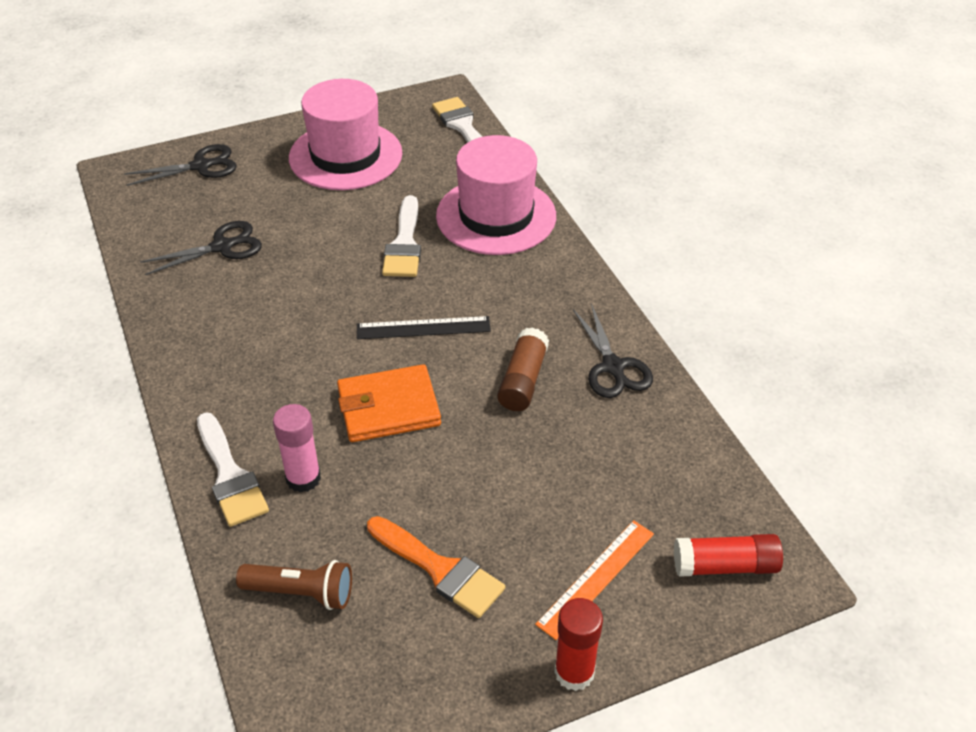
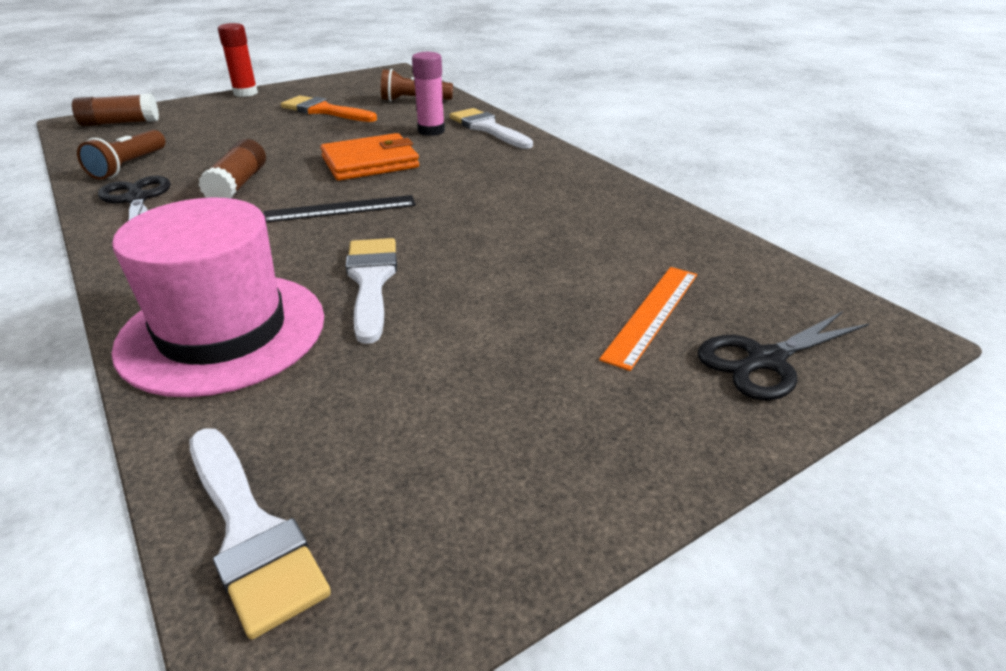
camera: 170 degrees right, 10 degrees down
black scissors [140,221,262,275] -> none
pink hat [289,79,402,190] -> none
orange ruler [535,520,654,640] -> orange ruler moved to [599,267,697,371]
red glue stick [674,534,783,577] -> brown glue stick [72,94,159,126]
none -> brown flashlight [77,130,166,180]

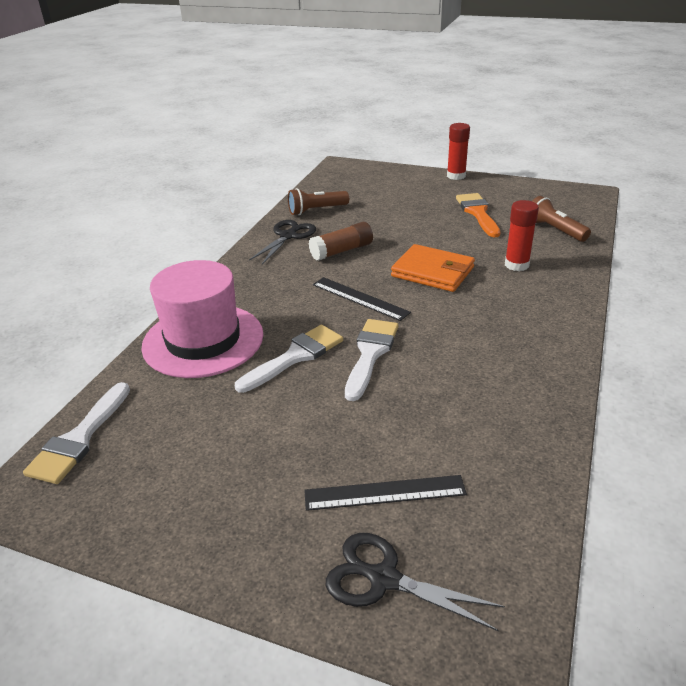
camera: 55 degrees right, 0 degrees up
brown glue stick [72,94,159,126] -> none
pink glue stick [412,52,445,136] -> red glue stick [505,200,539,271]
white brush [450,108,533,149] -> white brush moved to [345,319,398,401]
orange ruler [599,267,697,371] -> black ruler [304,475,467,511]

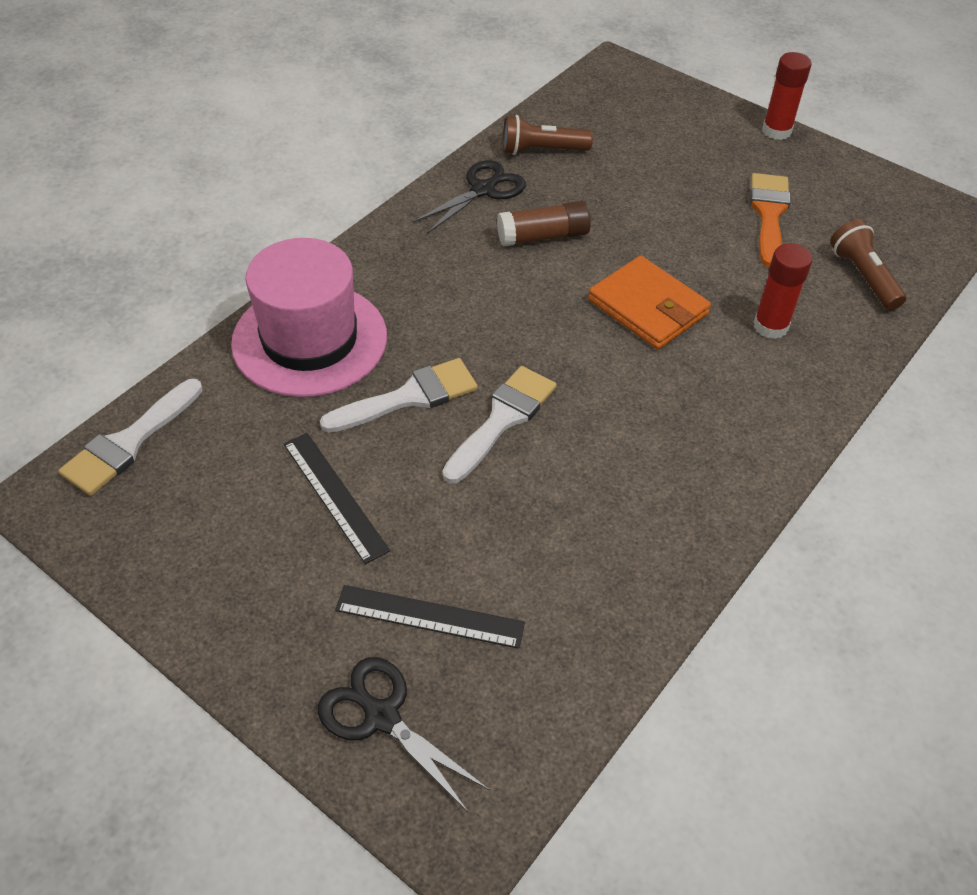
camera: 15 degrees right, 15 degrees up
black ruler [313,277,411,321] -> black ruler moved to [284,433,390,564]

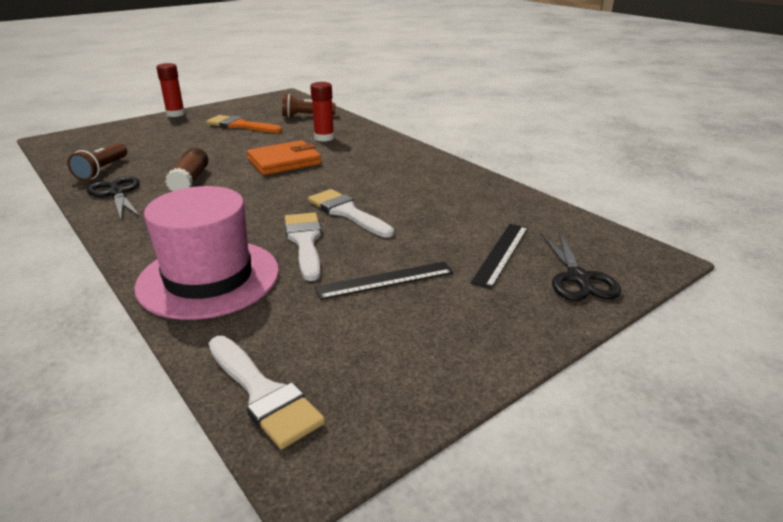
camera: 75 degrees left, 20 degrees down
black scissors [318,657,490,812] -> black scissors turned 60 degrees counterclockwise [541,231,621,301]

